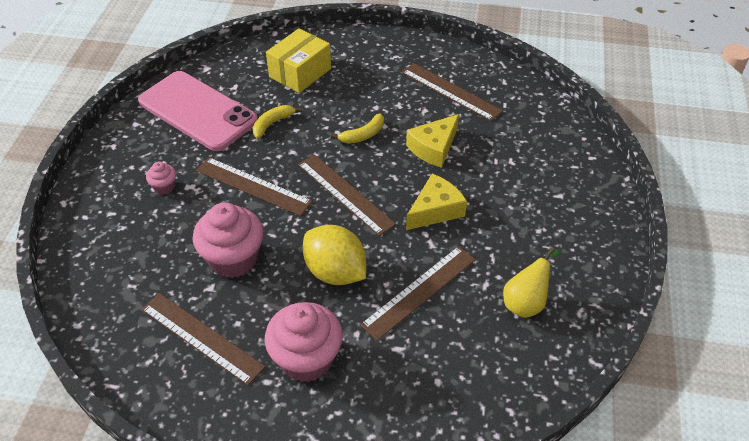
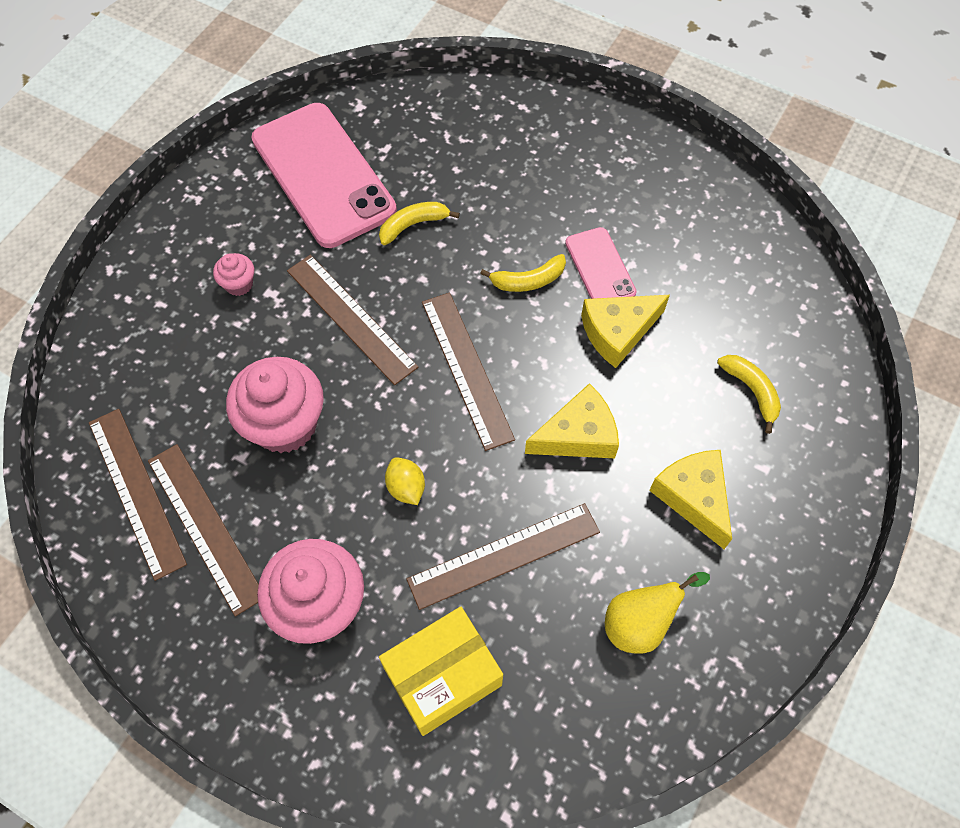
camera: 20 degrees right, 15 degrees up
yellow box [266,28,331,93] -> yellow box moved to [379,607,503,736]
yellow lemon [303,225,366,285] -> yellow lemon [385,457,425,505], size x0.49
brown ruler [402,63,503,121] -> brown ruler moved to [89,409,187,581]
none -> pink phone [565,227,637,299]
none -> yellow cheese [649,450,732,549]
none -> yellow banana [717,355,781,434]

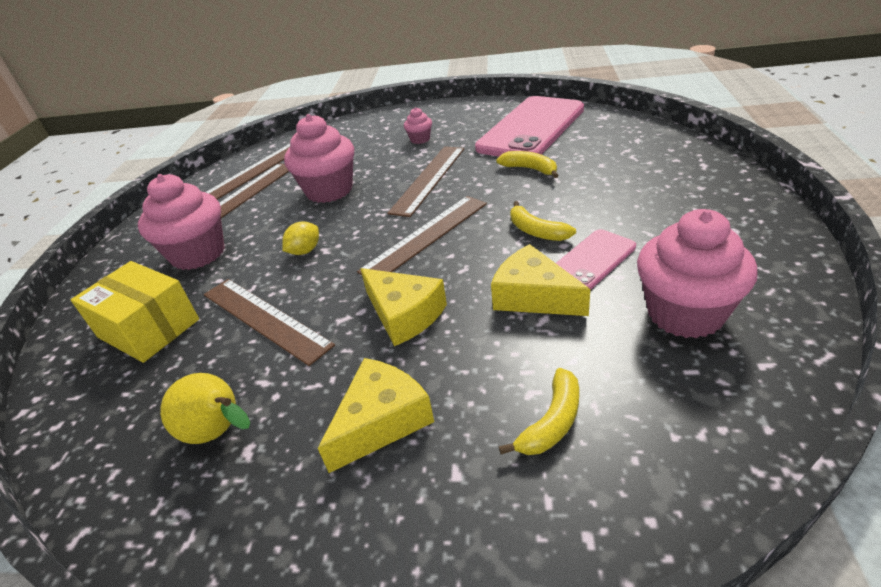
camera: 70 degrees right, 25 degrees down
none -> pink cupcake [637,209,758,339]

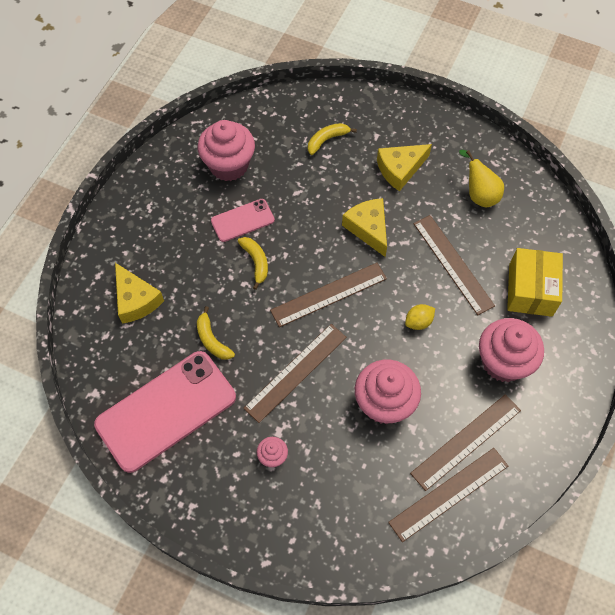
camera: 165 degrees left, 25 degrees up
yellow box [71,261,199,363] -> yellow box turned 45 degrees clockwise [507,248,563,317]
yellow cheese [491,244,590,316] -> yellow cheese moved to [115,263,164,324]

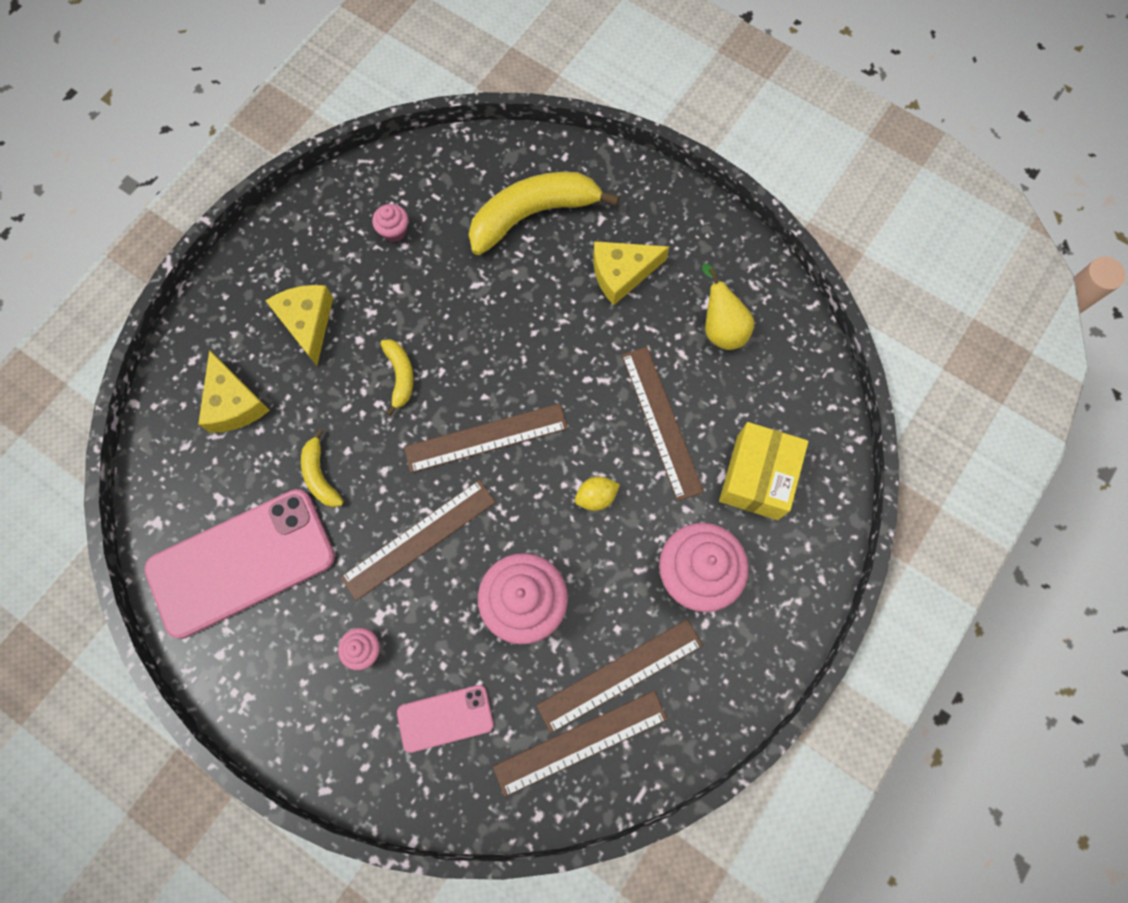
camera: 10 degrees right, 10 degrees up
pink cupcake [197,120,255,181] -> pink cupcake [372,204,408,242], size x0.47
pink phone [211,199,275,242] -> pink phone moved to [397,685,494,753]
yellow banana [308,123,357,155] -> yellow banana [469,172,619,255], size x2.04
yellow cheese [342,198,387,257] -> yellow cheese moved to [265,285,333,366]

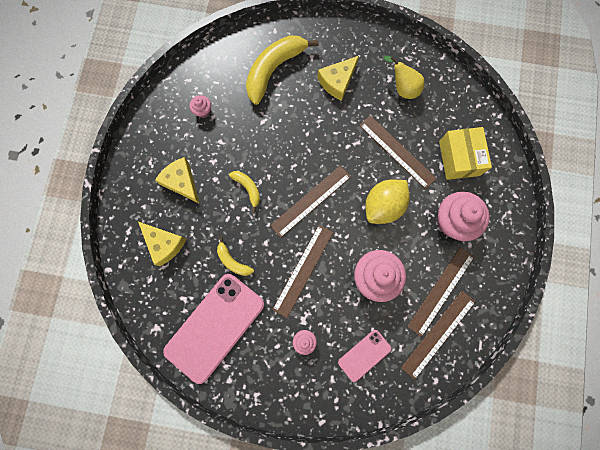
camera: 25 degrees left, 5 degrees up
yellow lemon [575,477,620,511] -> yellow lemon [365,179,410,224], size x2.03

